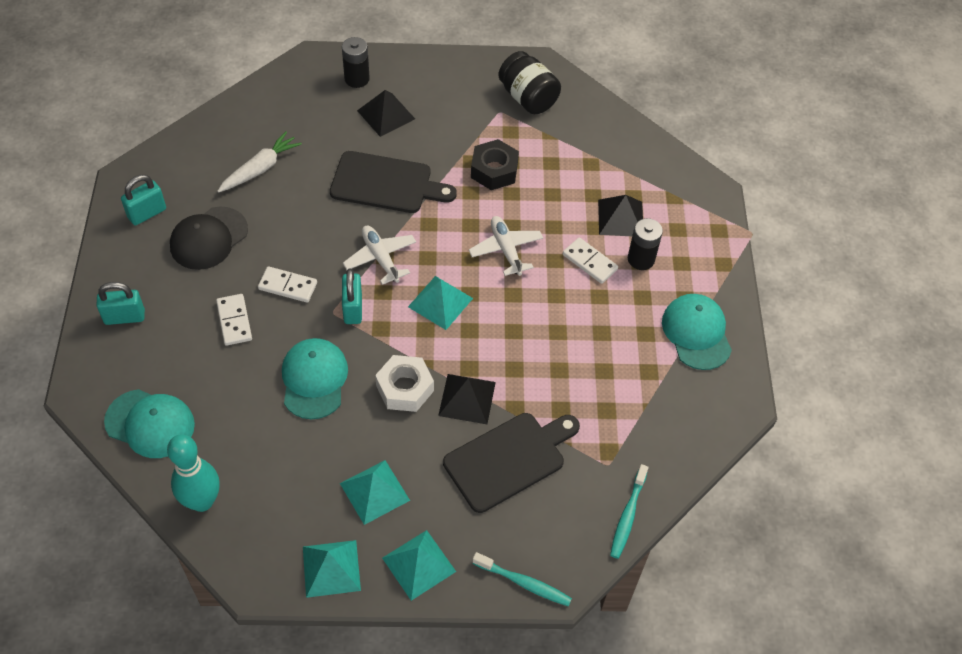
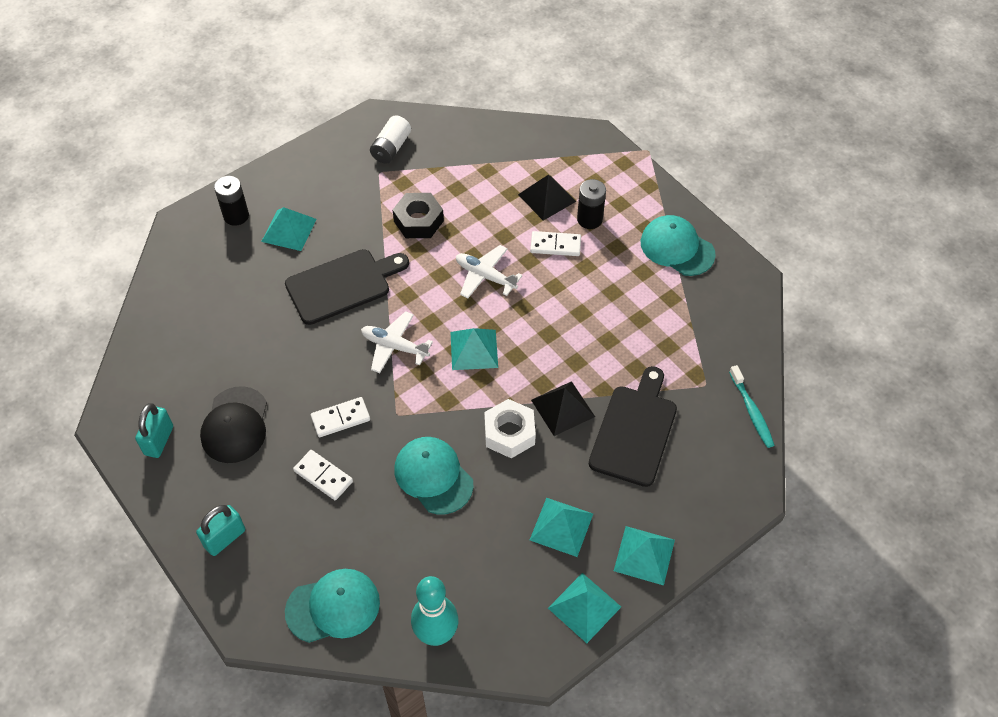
camera: 35 degrees left, 0 degrees up
white carrot [217,131,302,193] -> none
turquoise padlock [342,269,362,324] -> none
black pyramid [357,90,415,137] -> turquoise pyramid [261,207,317,251]
turquoise toothbrush [472,552,572,606] -> none
black jar [498,51,561,114] -> white battery [370,115,411,164]

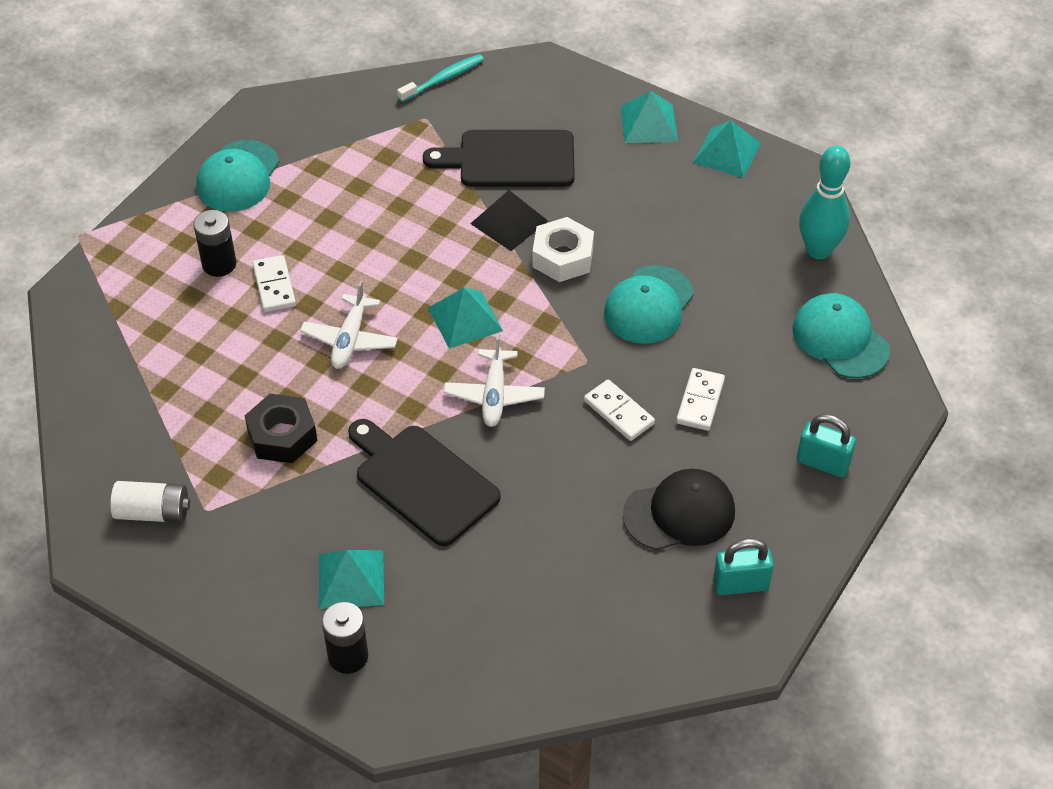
camera: 110 degrees left, 5 degrees down
black pyramid [518,175,576,220] -> none
turquoise pyramid [530,498,593,557] -> none

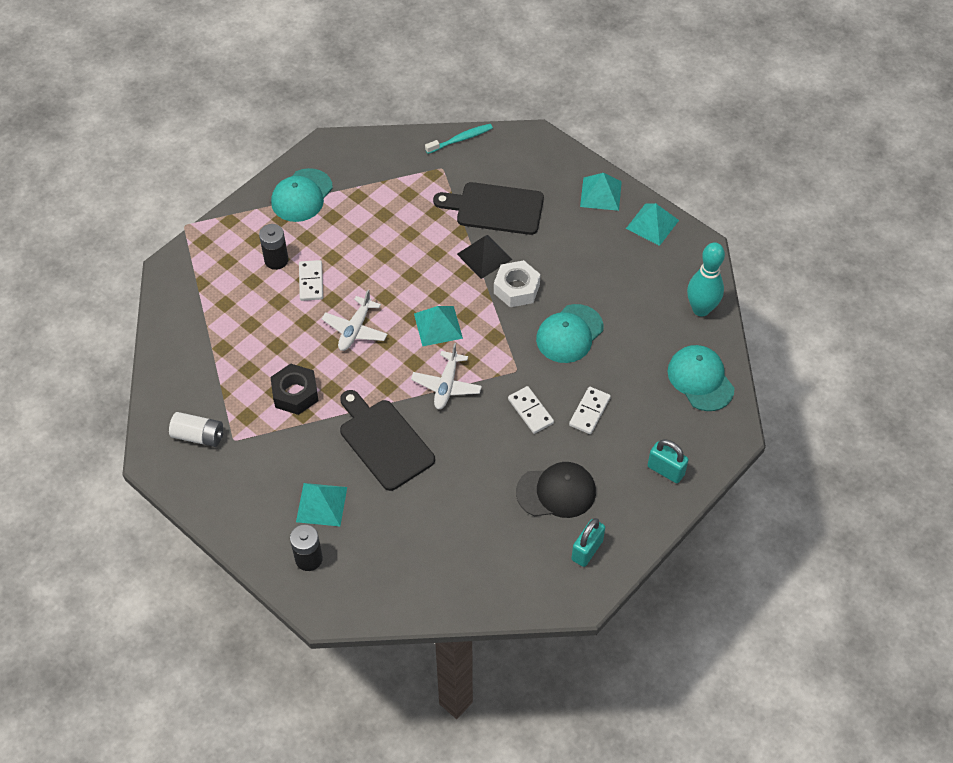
camera: 10 degrees right, 5 degrees up
turquoise padlock [713,538,774,595] -> turquoise padlock turned 60 degrees counterclockwise [571,518,605,567]

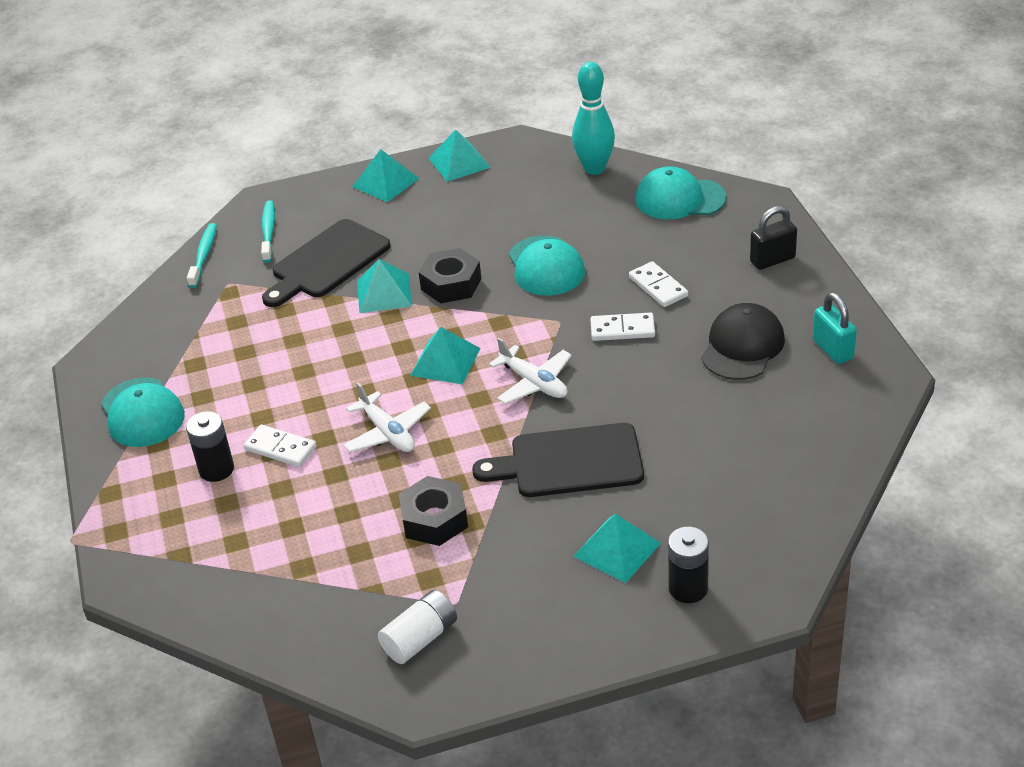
camera: 55 degrees left, 15 degrees down
black pyramid [457,235,512,279] -> turquoise pyramid [357,259,412,313]
white nut [494,260,541,307] -> black nut [418,248,482,303]
turquoise padlock [648,439,688,483] -> black padlock [750,206,797,270]
none -> turquoise toothbrush [261,200,275,262]

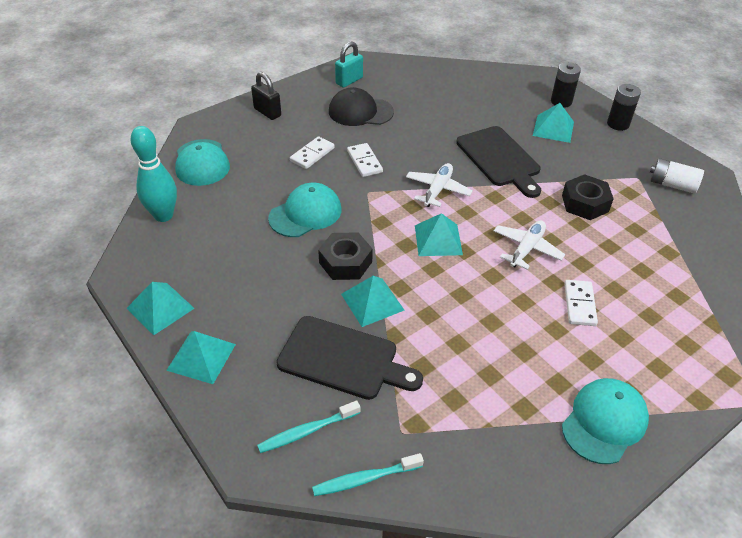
camera: 115 degrees left, 5 degrees up
black battery [186,411,234,482] -> black battery moved to [607,84,641,131]

